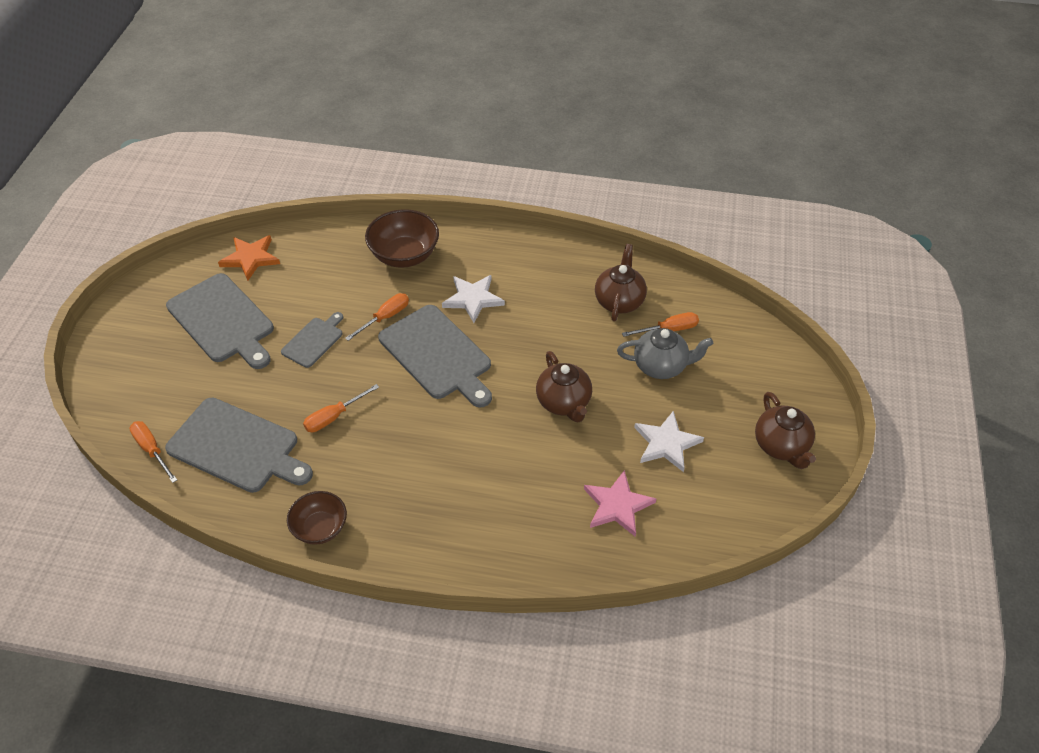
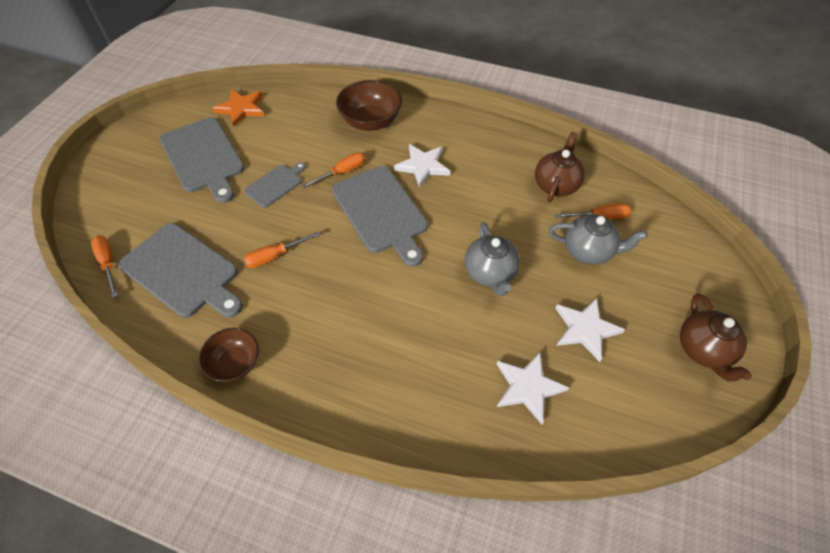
camera: 10 degrees right, 5 degrees up
brown teapot [536,351,592,422] -> grey teapot [465,222,520,296]
pink star [584,470,656,536] -> white star [497,352,569,424]

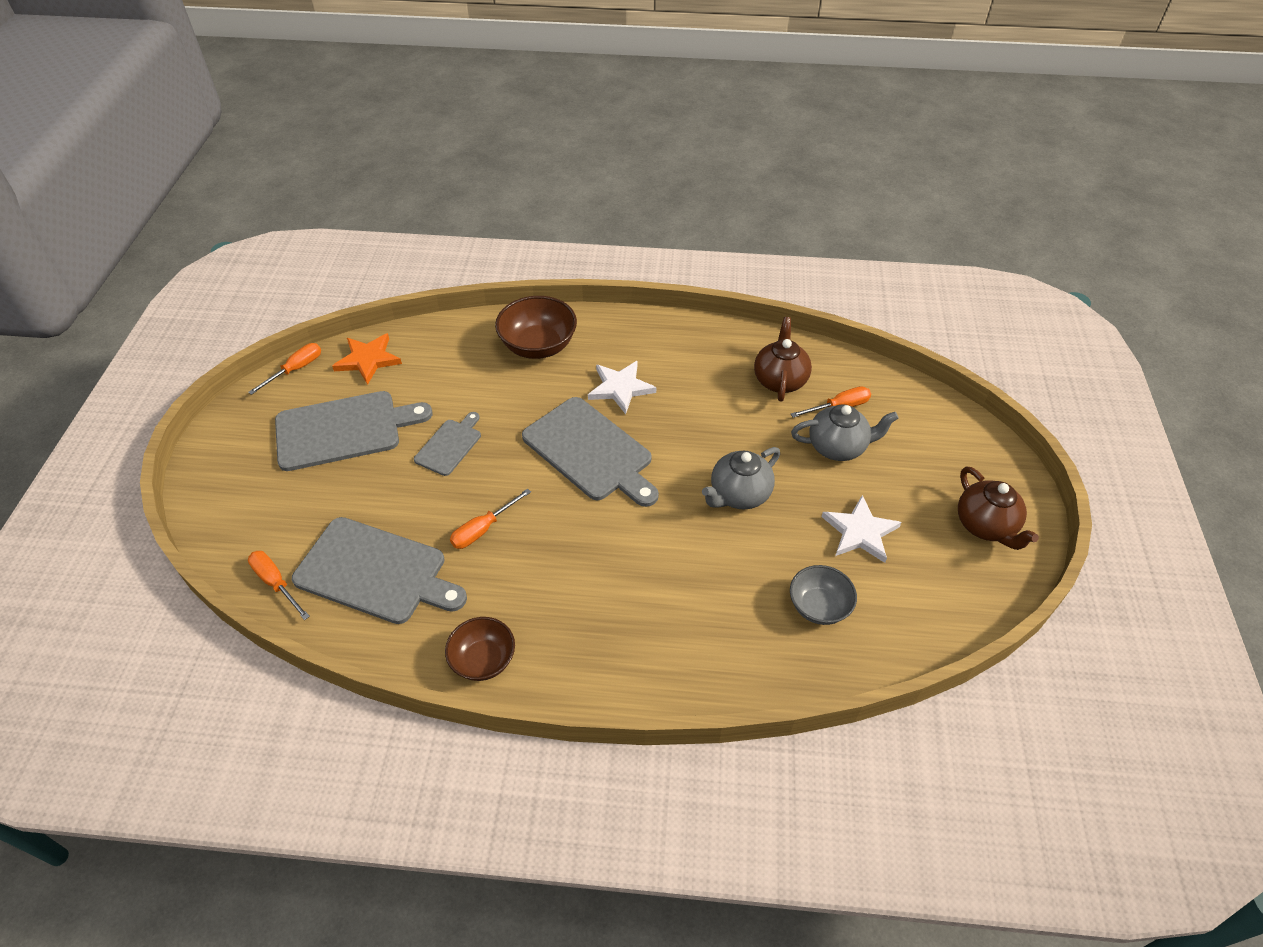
camera: 15 degrees left, 5 degrees down
grey cutting board [160,117,245,203] -> grey cutting board turned 60 degrees counterclockwise [275,391,433,471]
orange screwdriver [302,152,365,188] -> orange screwdriver moved to [248,343,321,395]
grey teapot [465,222,520,296] -> grey teapot turned 75 degrees clockwise [702,447,780,510]
white star [497,352,569,424] -> grey bowl [790,565,857,625]

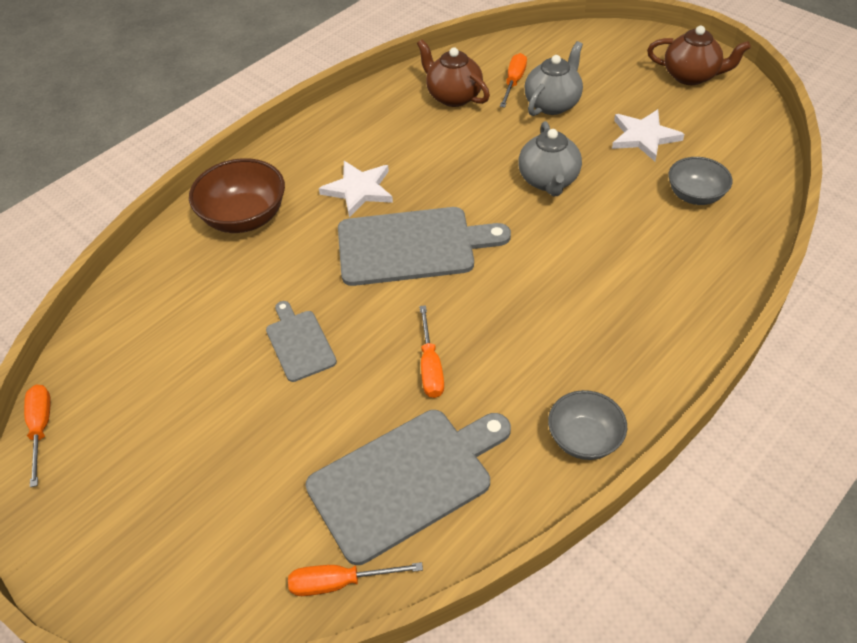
camera: 50 degrees left, 0 degrees up
grey cutting board [275,391,433,471] -> none
orange star [332,333,402,385] -> none
brown bowl [445,617,515,681] -> grey bowl [548,390,627,460]

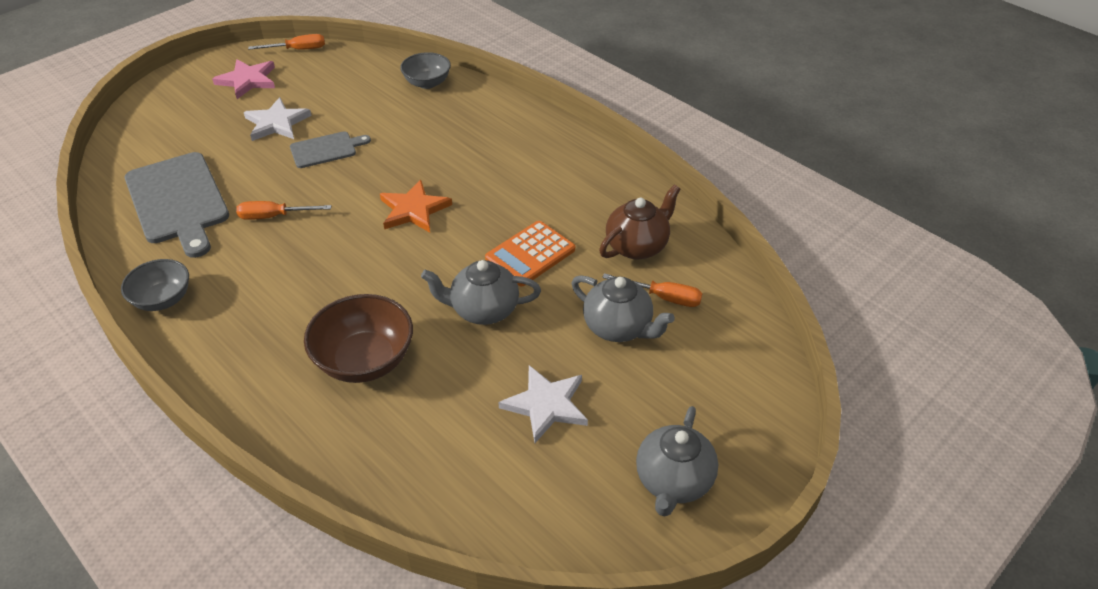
camera: 90 degrees right, 5 degrees down
brown bowl [189,158,285,233] -> brown bowl moved to [304,294,413,383]
orange screwdriver [288,562,423,596] -> none
white star [319,161,393,217] -> white star moved to [244,97,312,141]
grey cutting board [338,207,511,286] -> orange star [380,180,452,232]
brown teapot [647,26,751,85] -> grey teapot [636,406,718,517]
grey bowl [668,157,732,205] -> grey bowl moved to [400,52,451,89]
none -> pink star [212,59,275,99]
none -> orange calculator [485,221,575,286]

